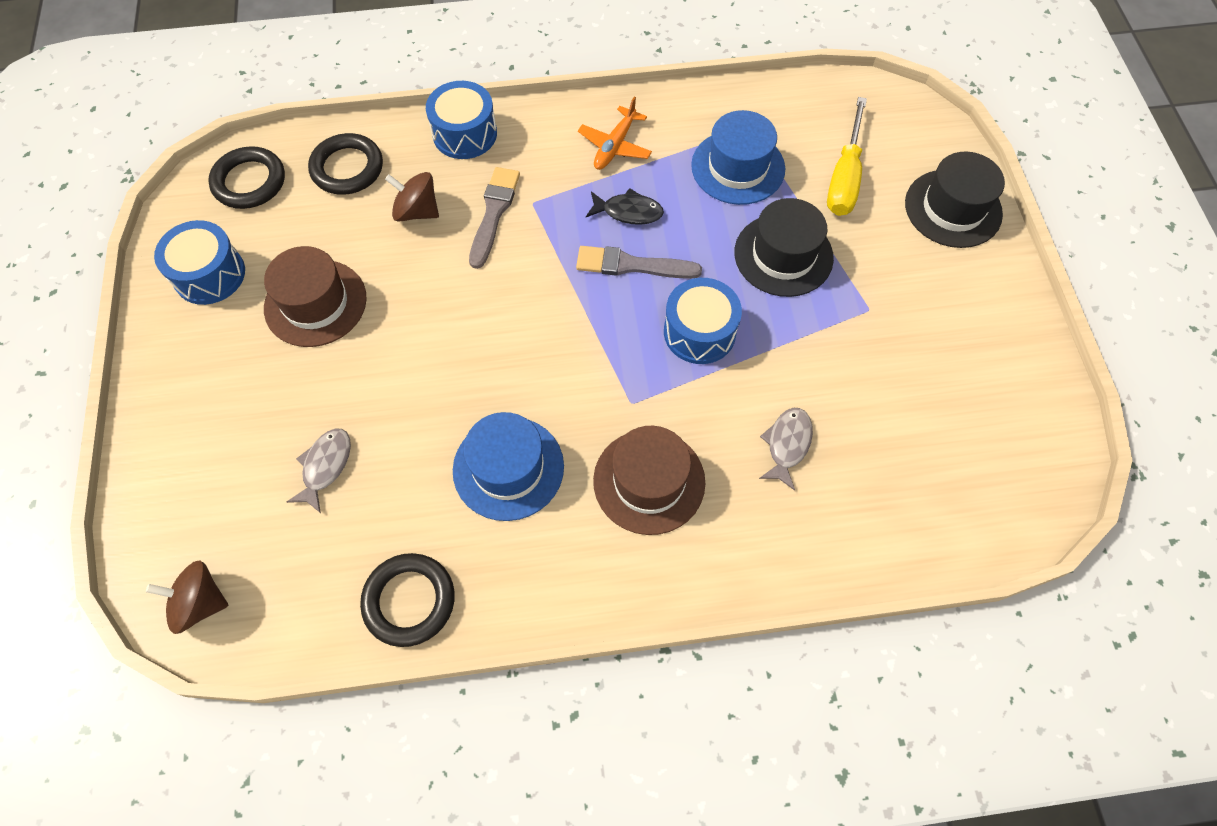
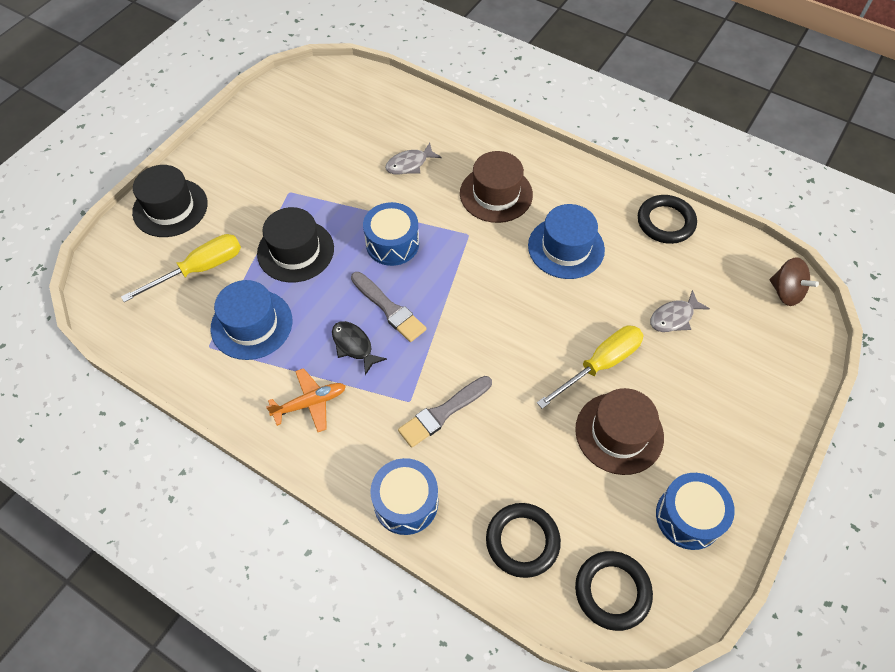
camera: 140 degrees left, 5 degrees down
brown spinning top [385,172,439,221] -> none
none -> yellow screwdriver [537,325,644,409]

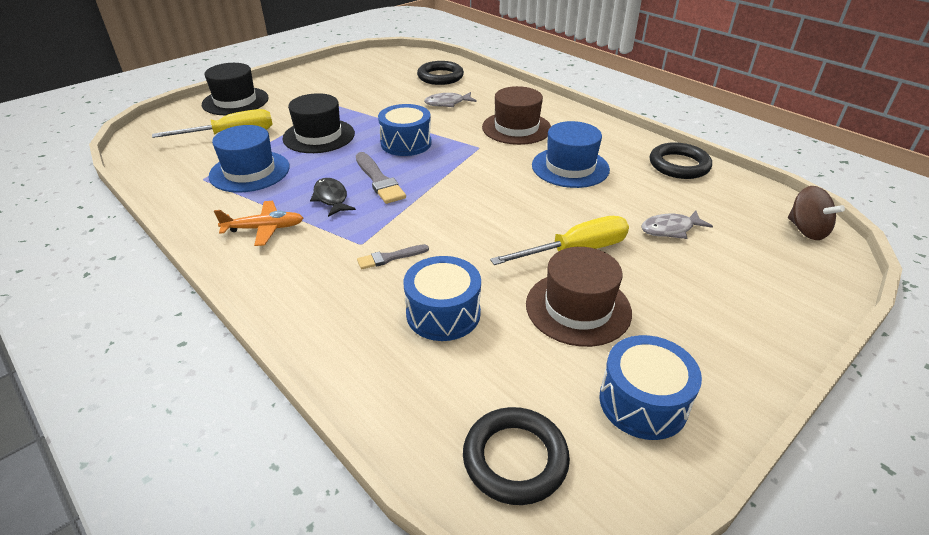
camera: 15 degrees right, 20 degrees down
blue drum [370,458,438,535] -> blue drum moved to [404,256,481,341]
grey brush [398,376,492,448] -> grey brush [357,244,429,269], size x0.61
black ring [486,503,561,578] -> black ring moved to [417,61,464,85]

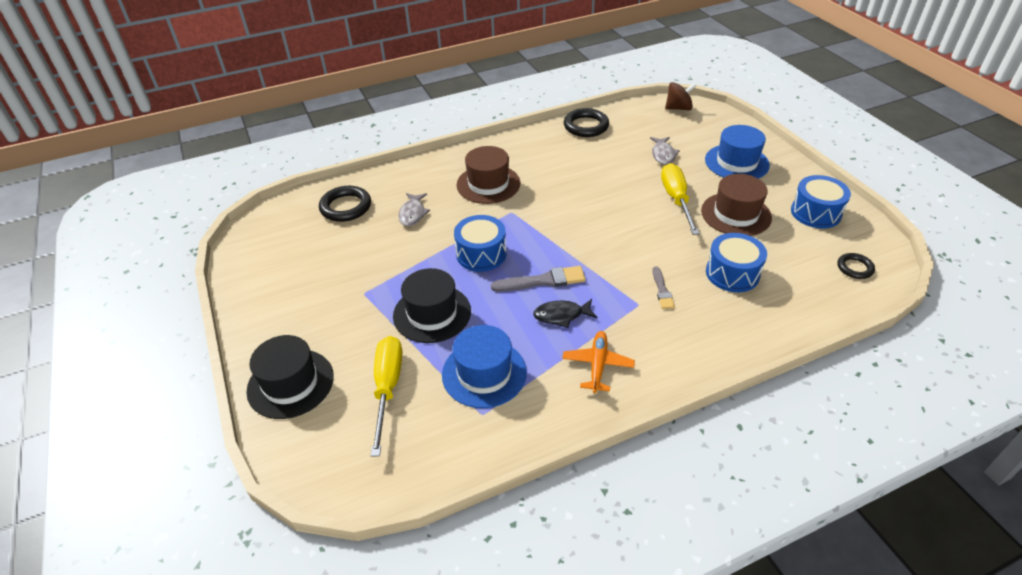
camera: 70 degrees left, 5 degrees up
black ring [463,407,570,505] -> black ring [837,253,875,279], size x0.60
blue hat [532,121,610,188] -> blue hat moved to [705,125,770,179]

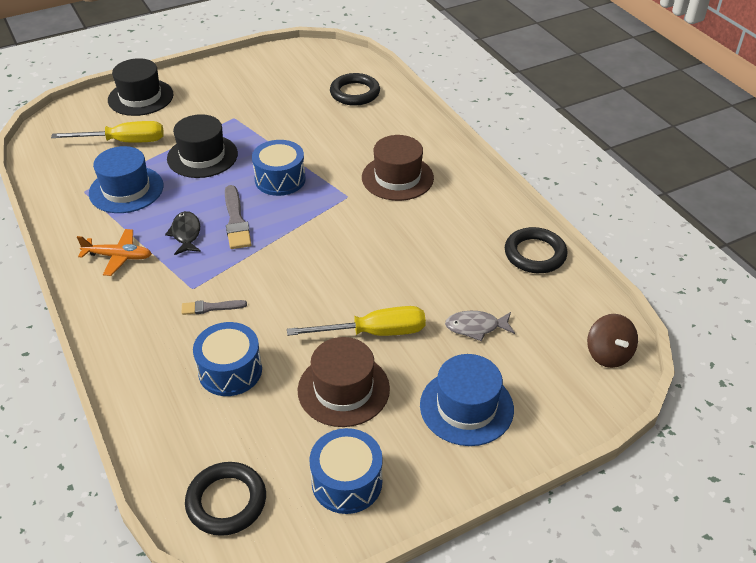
camera: 85 degrees right, 0 degrees up
grey fish [398,193,430,227] -> none
black ring [837,253,875,279] -> black ring [185,462,266,536], size x1.68

